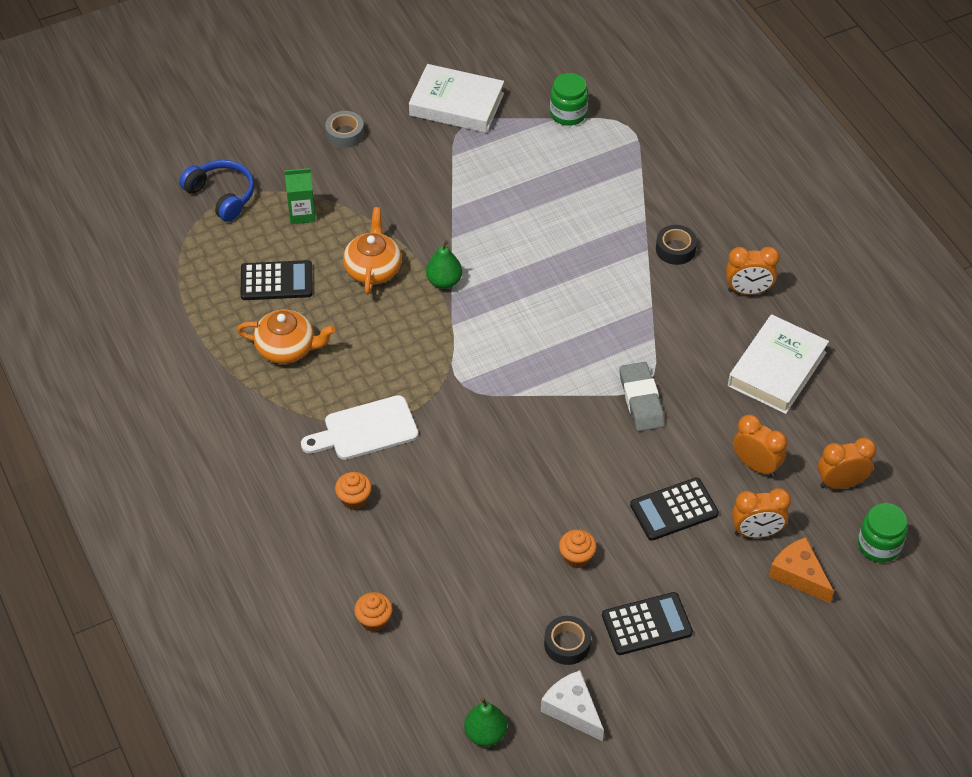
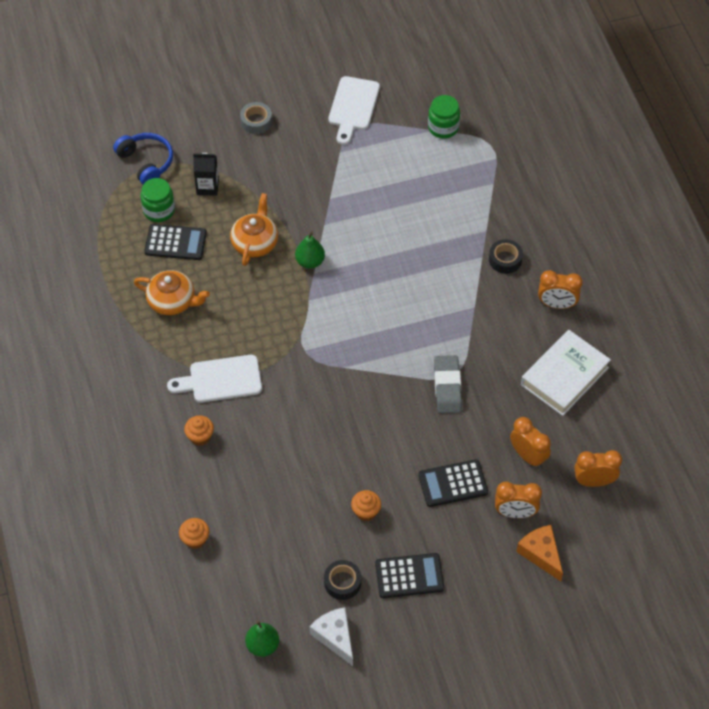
camera: 10 degrees right, 5 degrees up
green carton [284,168,316,224] -> black carton [193,153,219,196]
white book [409,64,504,133] -> white cutting board [329,76,380,145]
green jar [858,503,908,563] -> green jar moved to [141,178,175,222]

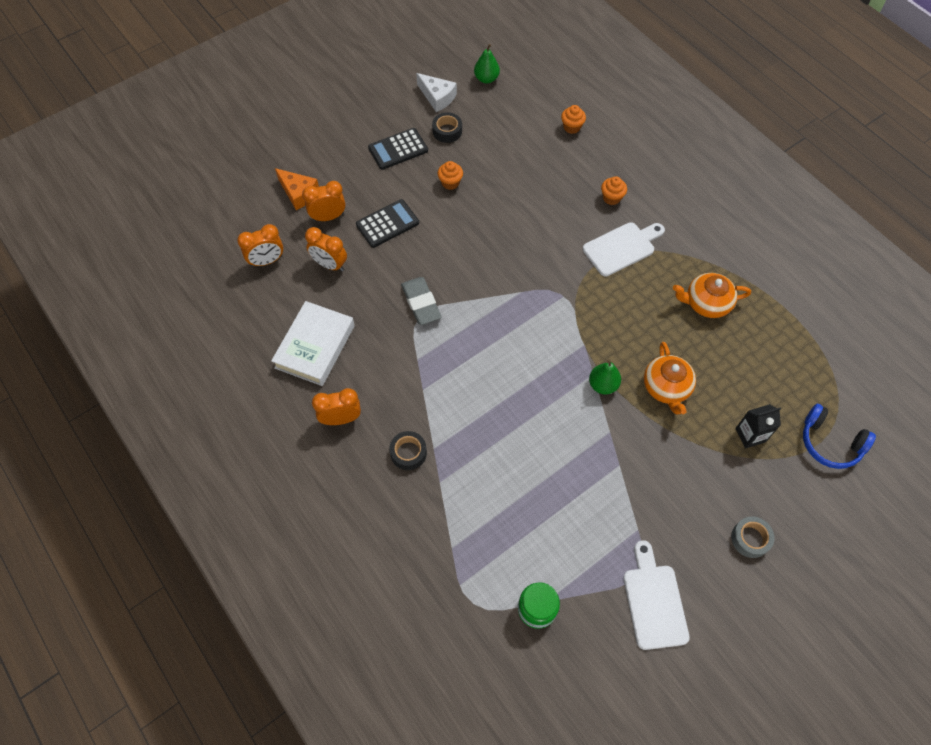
camera: 160 degrees right, 5 degrees up
green jar [141,178,175,222] -> none
black calculator [144,224,207,260] -> none

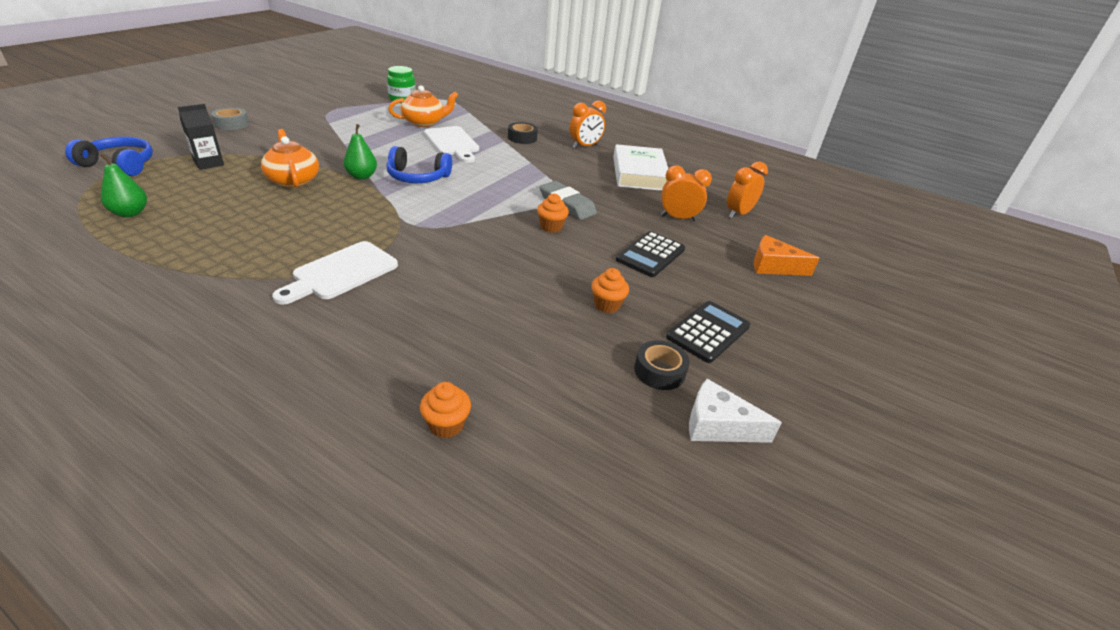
camera: 155 degrees right, 25 degrees down
orange clock [302,181,346,221] -> none
green pear [474,44,500,84] -> green pear moved to [100,153,147,217]
orange cupcake [601,176,627,205] -> orange cupcake moved to [537,193,569,232]
white cutting board [623,540,690,650] -> white cutting board moved to [424,126,479,163]
orange teapot [673,273,751,318] -> orange teapot moved to [388,85,459,127]
none -> blue headphones [386,146,452,183]

